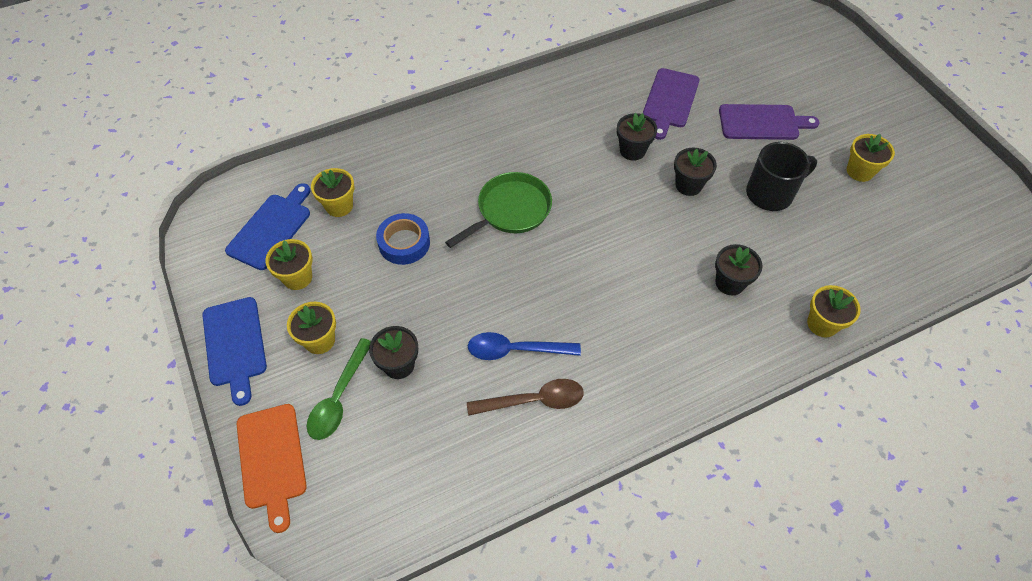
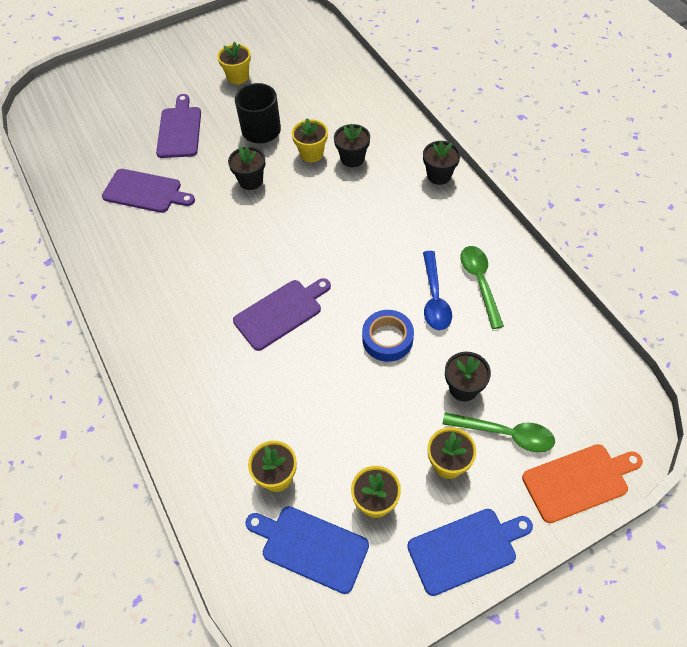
camera: 90 degrees left, 0 degrees up
blue tape [376,213,430,265] -> blue tape moved to [362,310,414,362]
green pan [445,172,552,248] -> purple cutting board [233,278,331,351]
brown spoon [467,379,584,416] -> green spoon [460,246,504,329]
black flower pot [617,113,657,161] -> black flower pot moved to [423,141,460,185]
yellow flower pot [807,285,861,338] -> yellow flower pot moved to [292,118,328,162]

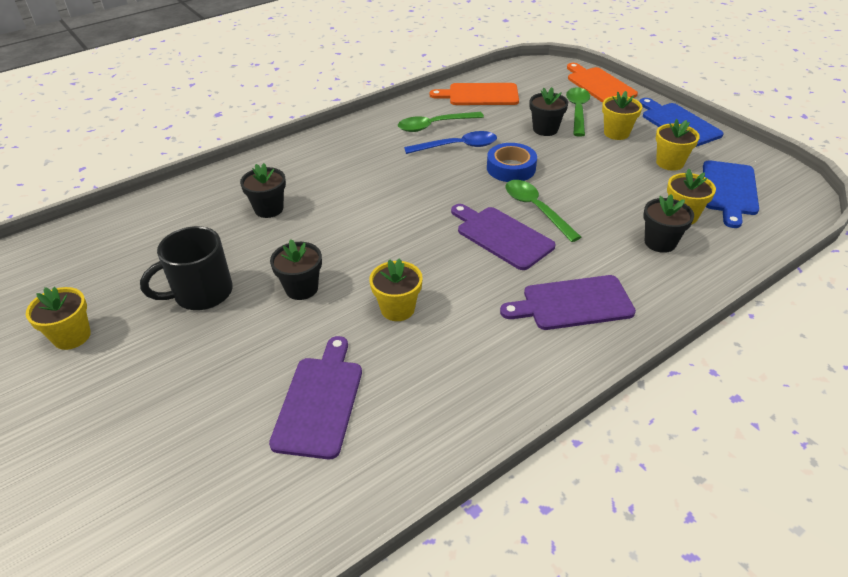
camera: 100 degrees left, 15 degrees down
purple cutting board [156,94,201,158] -> purple cutting board moved to [500,275,636,330]
yellow flower pot [292,118,328,162] -> yellow flower pot moved to [369,258,423,321]
black flower pot [423,141,460,185] -> black flower pot moved to [643,194,694,253]
none -> orange cutting board [429,83,519,105]
none -> green spoon [506,180,581,242]

